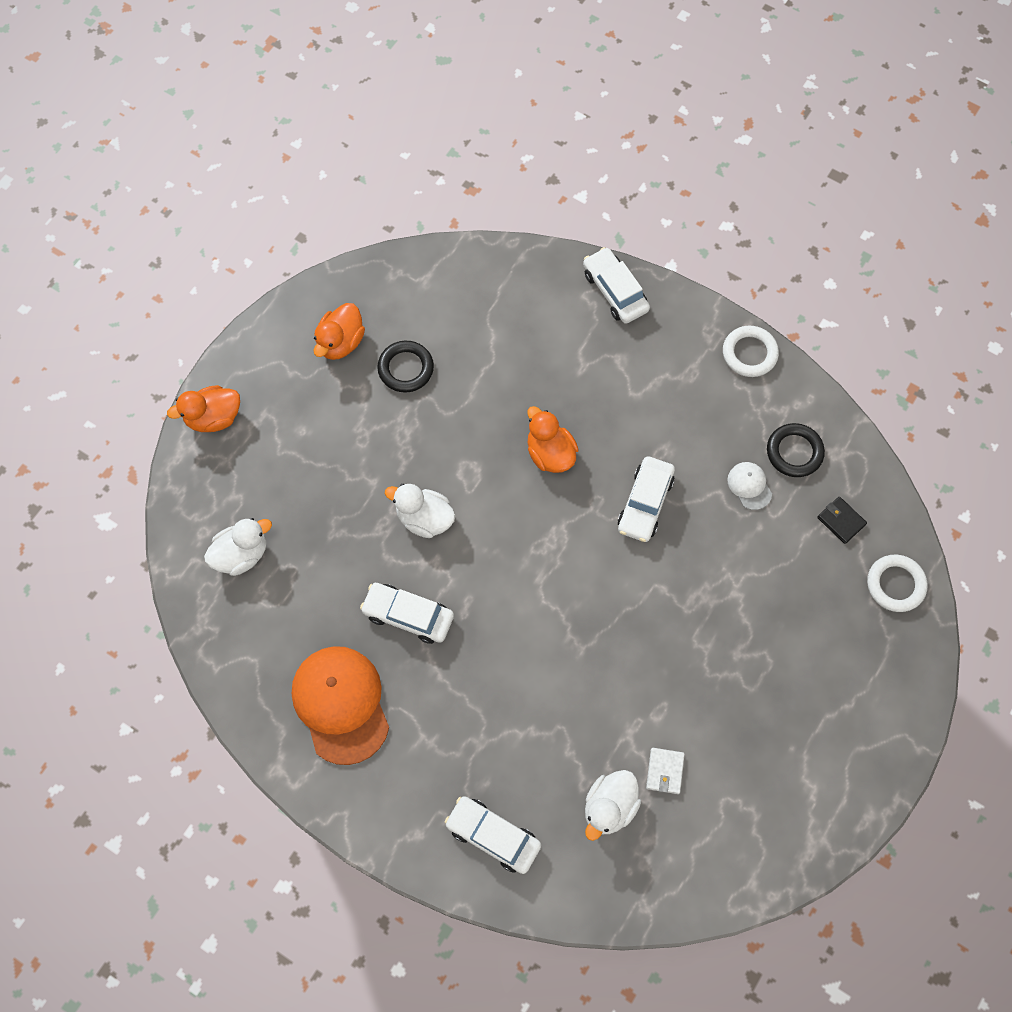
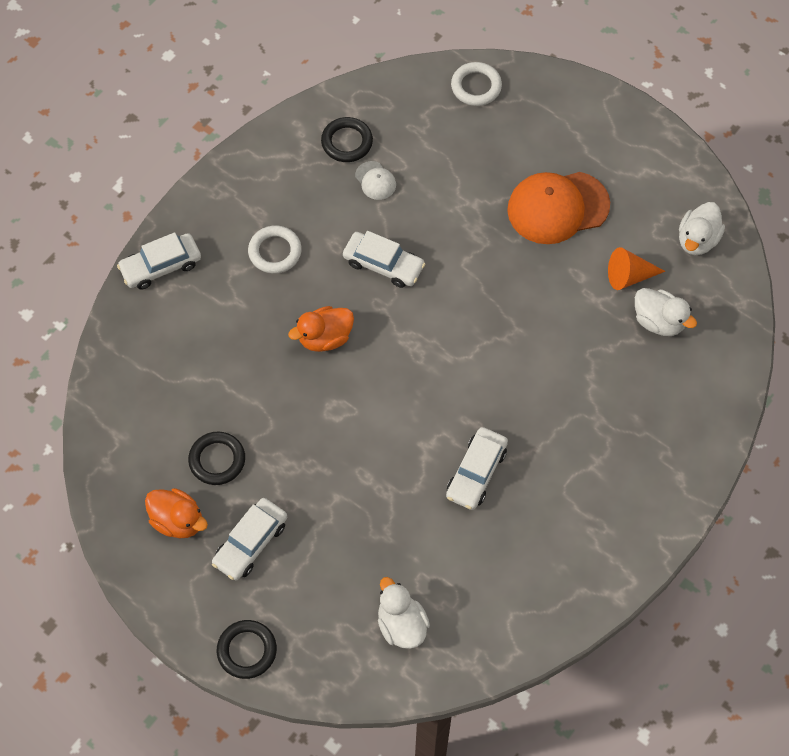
camera: 85 degrees left, 5 degrees down
orange duck [167,385,240,432] -> black ring [217,620,277,679]
orange cap [292,646,389,765] -> orange cap moved to [507,172,610,244]
white duck [385,484,456,538] -> white duck moved to [679,202,725,255]
white car [445,796,541,874] -> white car moved to [212,498,287,581]
white wallet [646,748,685,794] -> orange cone [608,247,666,290]
white ring [723,326,779,377] -> white ring moved to [248,225,302,274]
white cap [727,462,772,510] -> white cap turned 105 degrees counterclockwise [355,161,396,200]
black wallet [817,497,867,544] -> none

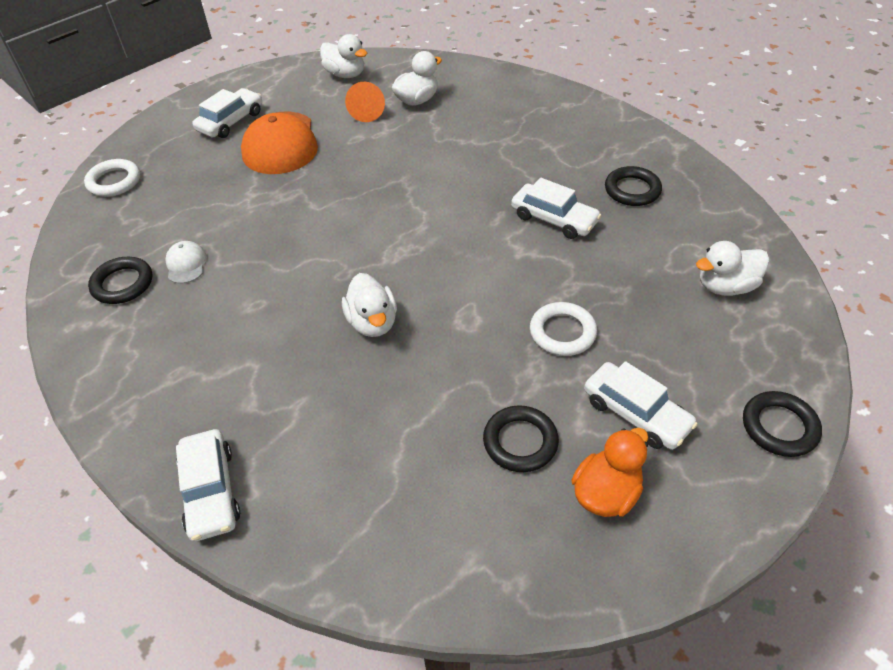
camera: 80 degrees left, 15 degrees down
white ring [248,225,302,274] -> white ring moved to [530,302,597,356]
orange duck [288,306,354,352] -> white duck [342,273,397,337]
white car [343,231,425,288] -> white car moved to [192,88,262,138]
white cap [355,161,396,200] -> white cap turned 75 degrees counterclockwise [165,241,207,284]
none -> black ring [605,166,662,206]

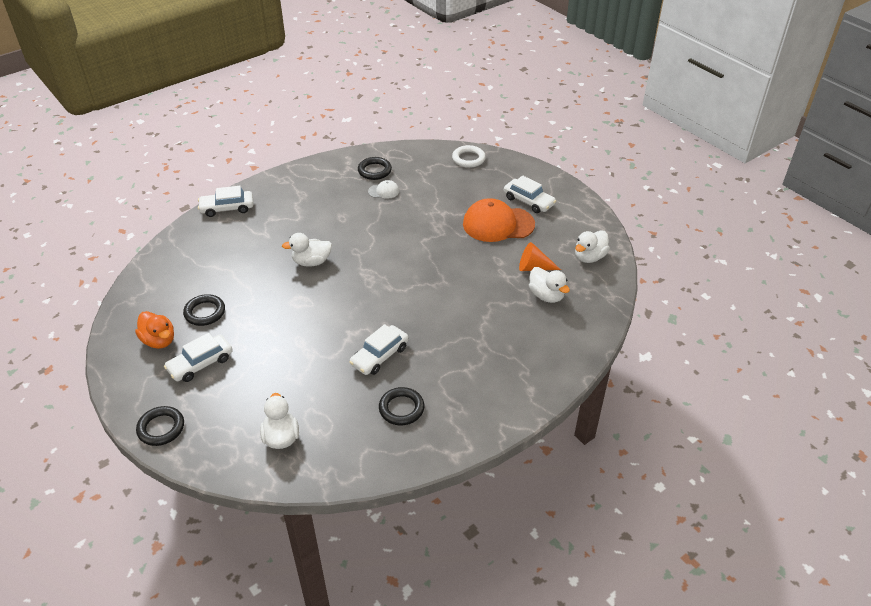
camera: 95 degrees right, 5 degrees down
white ring [530,302,597,356] -> none

